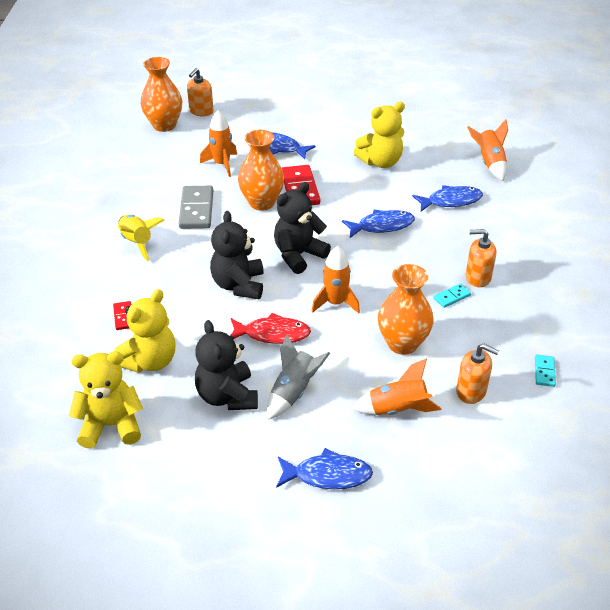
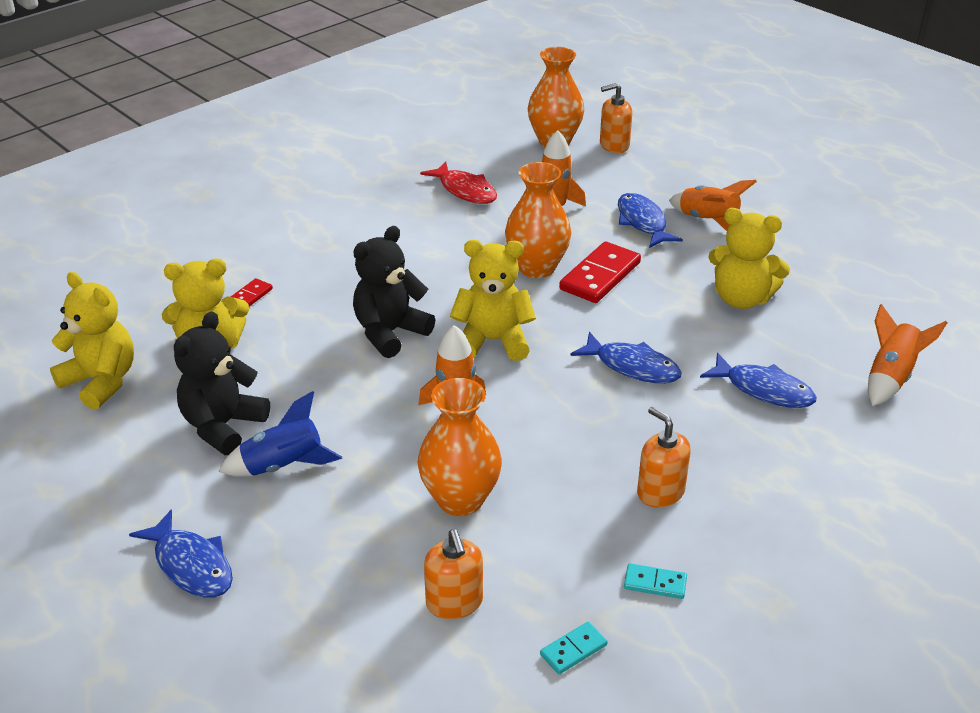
camera: 45 degrees right, 5 degrees down
yellow rocket [118,215,164,262] -> none
grey domino [178,186,213,229] -> none
red fish [230,313,311,344] -> red fish moved to [420,161,497,204]
grey rocket [267,335,330,420] -> blue rocket [219,391,342,476]
black teddy bear [274,182,331,274] -> yellow teddy bear [450,240,536,361]
orange rocket [352,359,441,415] -> orange rocket moved to [669,180,757,231]
turquoise domino [434,283,471,308] -> turquoise domino moved to [624,563,687,599]

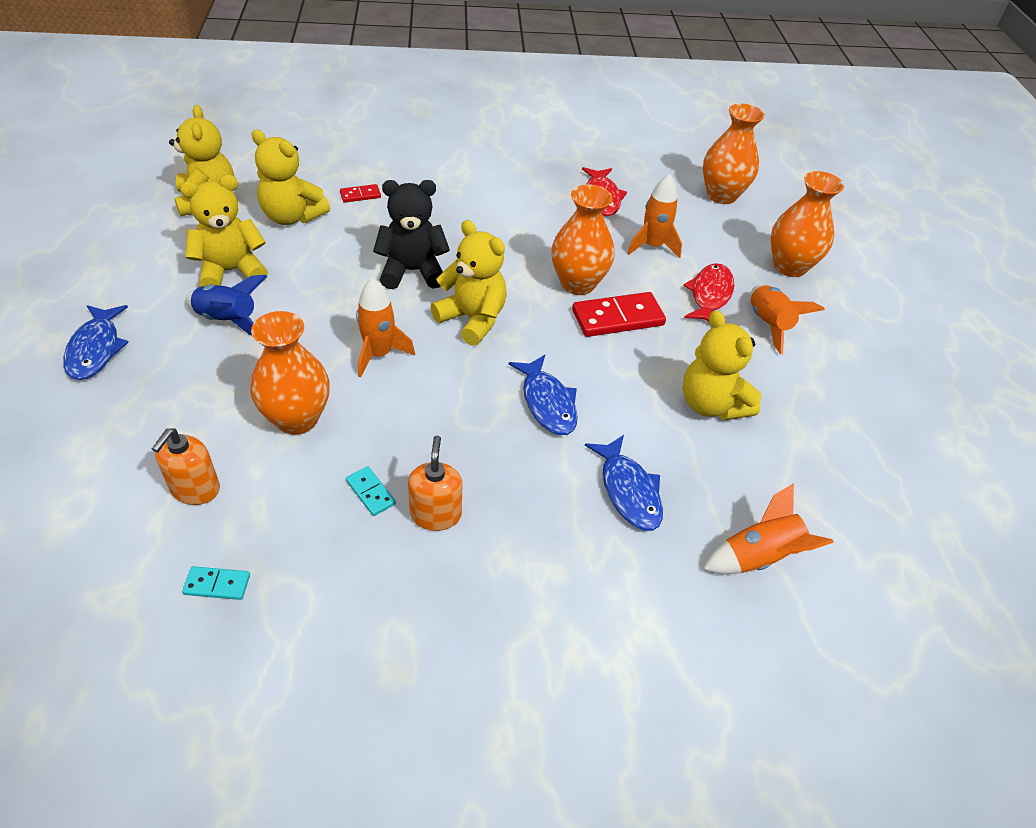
camera: 35 degrees right, 10 degrees up
black teddy bear [174,311,270,455] -> yellow teddy bear [180,175,268,287]
orange soap dispenser [600,83,632,153] -> none
blue fish [618,193,683,248] -> red fish [683,263,734,322]
turquoise domino [624,563,687,599] -> turquoise domino moved to [346,466,396,516]
none -> orange vase [771,171,844,277]

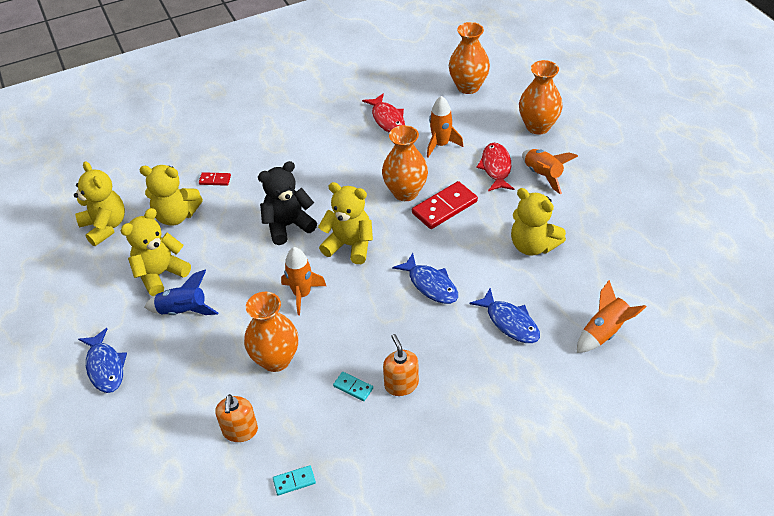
camera: 15 degrees left, 0 degrees up
red domino [340,184,381,203] -> red domino turned 45 degrees clockwise [199,172,231,186]

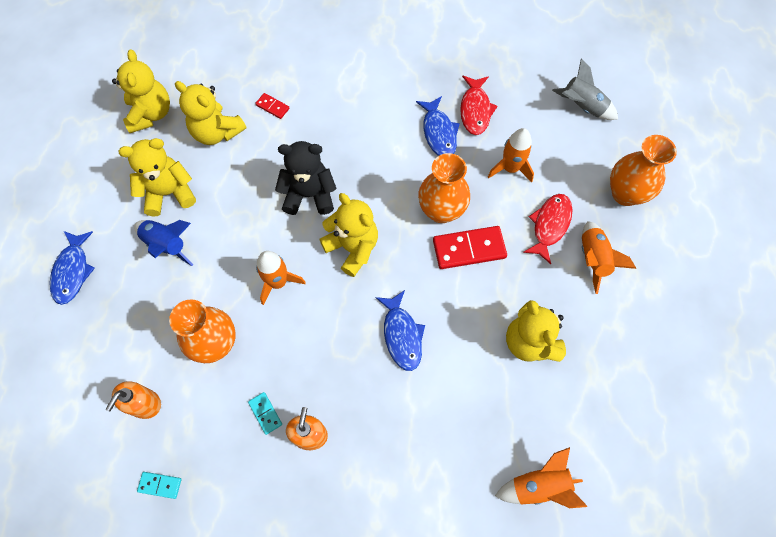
camera: 25 degrees right, 20 degrees up
orange vase [449,22,490,94] -> grey rocket [552,58,618,120]
blue fish [469,288,540,343] -> blue fish moved to [416,96,460,156]

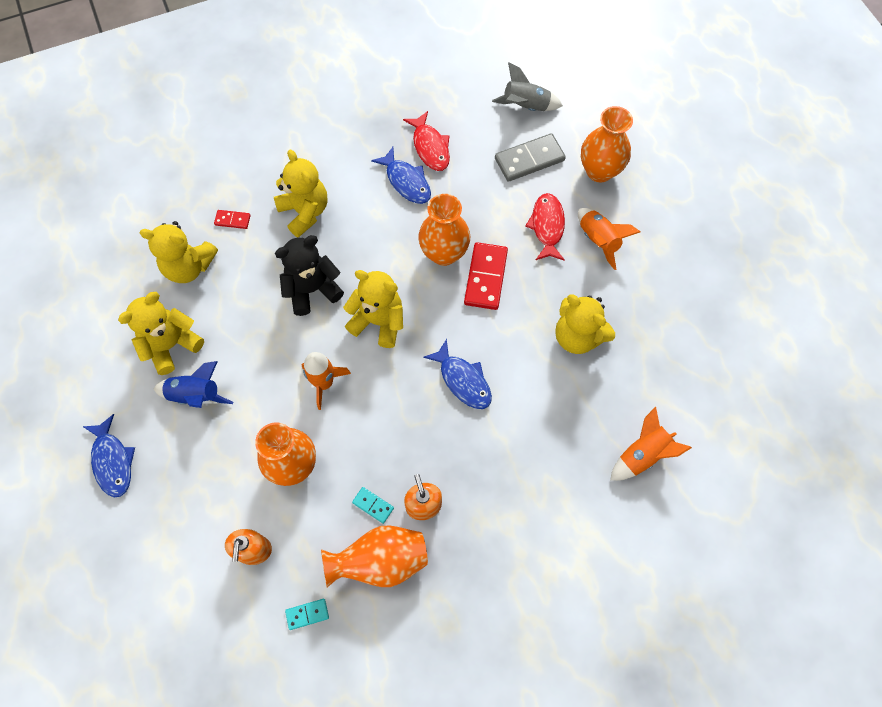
camera: 25 degrees left, 0 degrees up
yellow teddy bear [112,50,170,133] -> yellow teddy bear moved to [274,150,327,238]
red domino [433,226,507,269] -> red domino turned 45 degrees counterclockwise [464,242,508,310]
orange rocket [488,128,534,183] -> none
none -> orange vase [321,526,428,588]
none -> grey domino [495,133,566,182]

